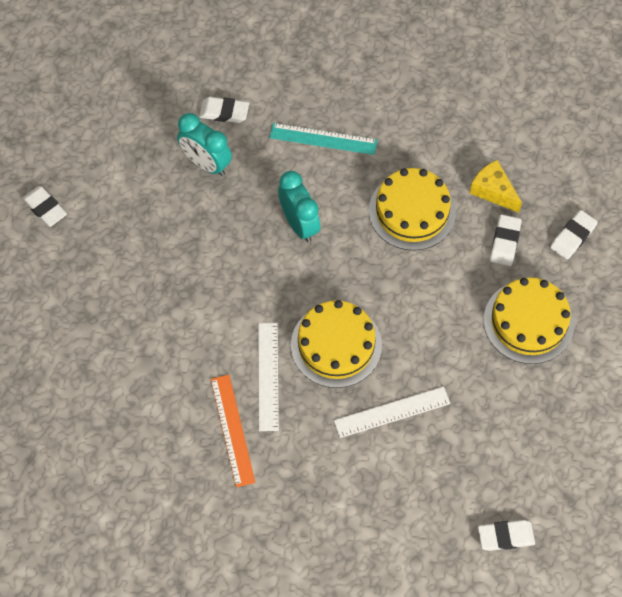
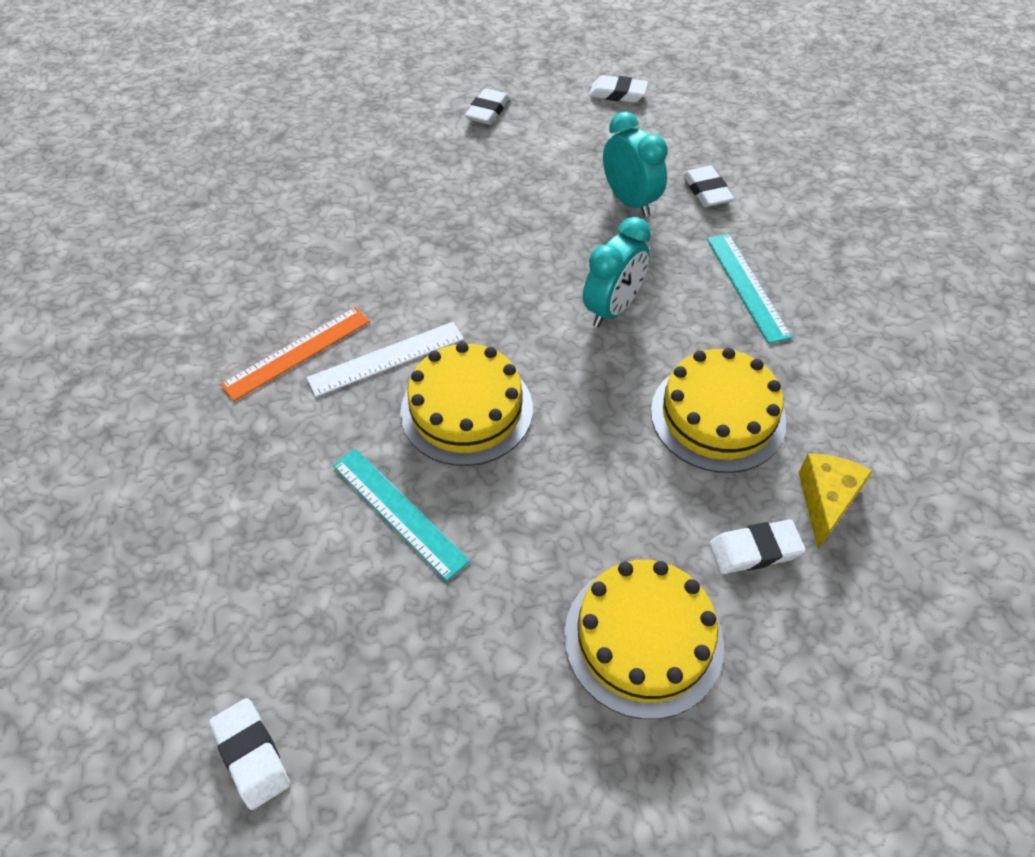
camera: 65 degrees right, 10 degrees down
turquoise clock [177,113,232,176] -> turquoise clock turned 135 degrees clockwise [603,112,668,217]
white ruler [334,387,450,438] -> turquoise ruler [333,448,470,581]
white eraser [550,210,598,259] -> white eraser moved to [589,75,648,103]

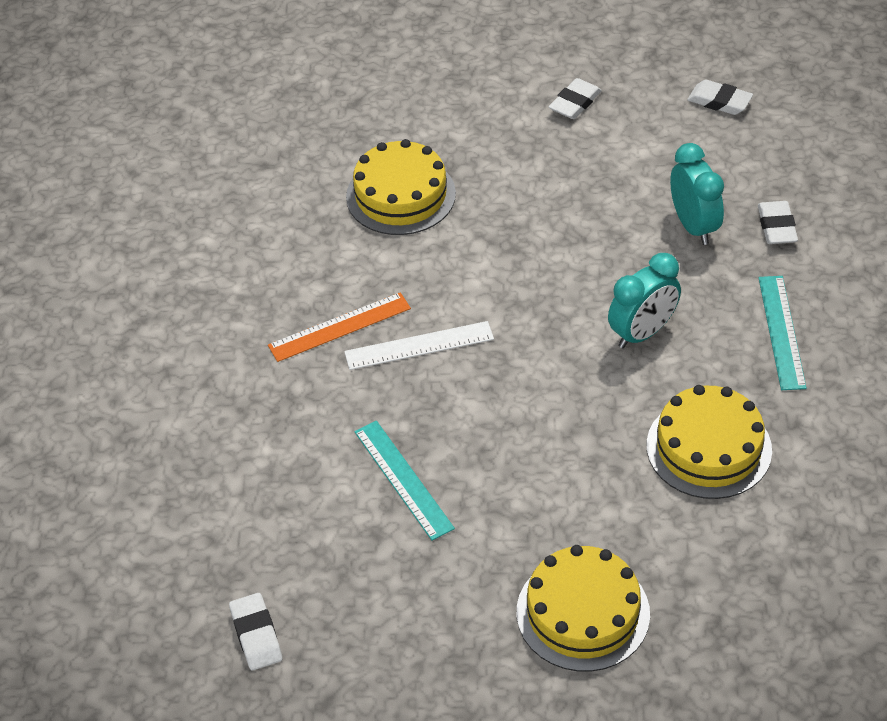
camera: 15 degrees right, 5 degrees down
yellow cake [400,342,533,466] -> yellow cake moved to [346,139,456,235]
white eraser [709,520,806,574] -> none
yellow cheese [798,454,873,549] -> none

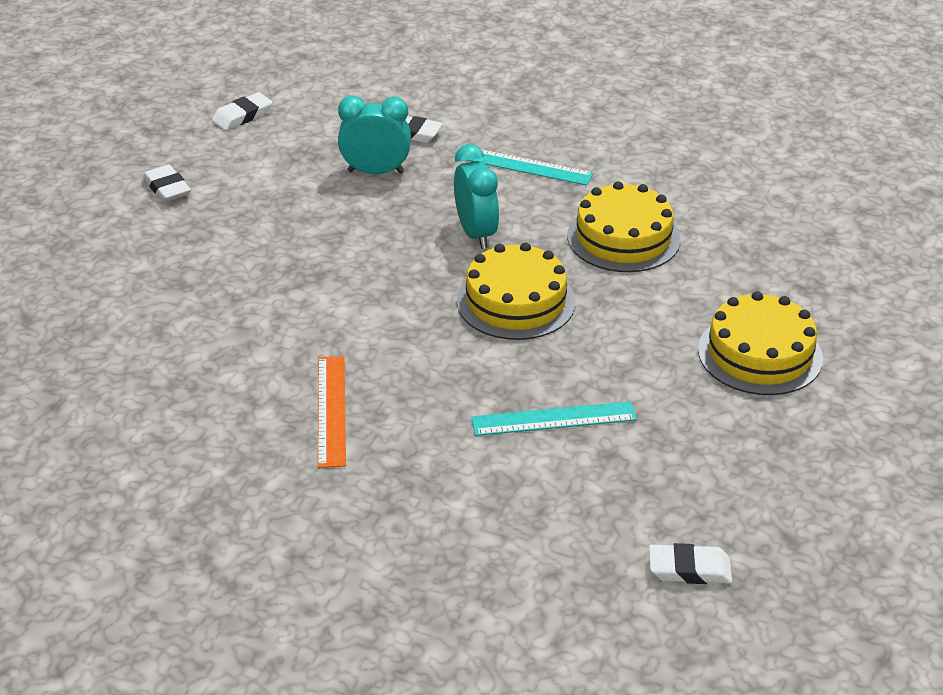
camera: 70 degrees left, 10 degrees down
white ruler [344,321,494,370] -> none
yellow cake [346,139,456,235] -> yellow cake moved to [457,242,576,340]

